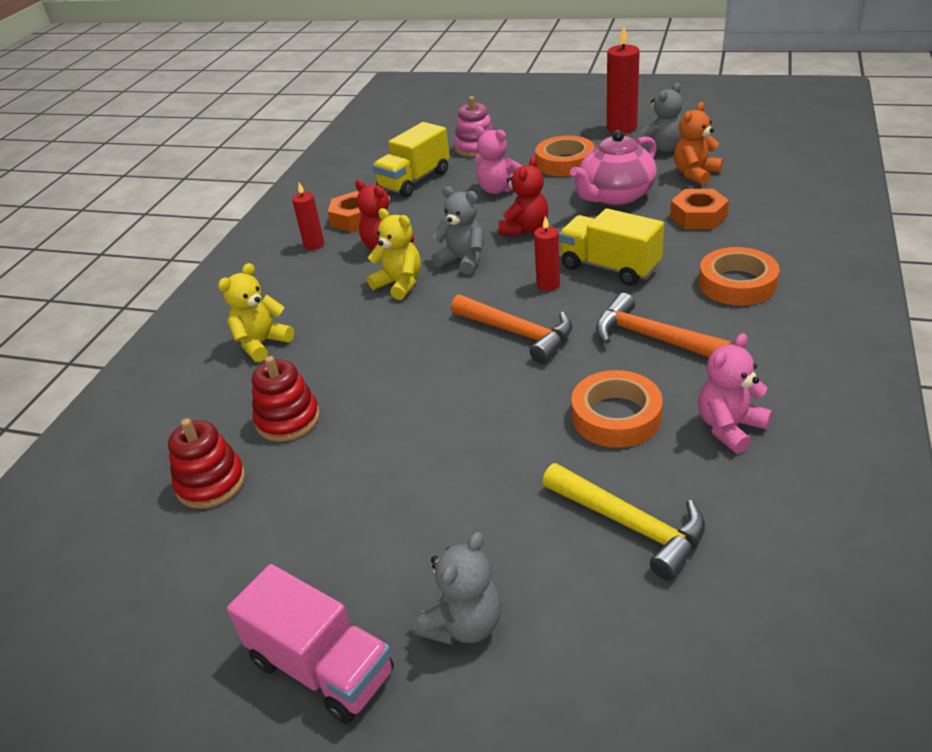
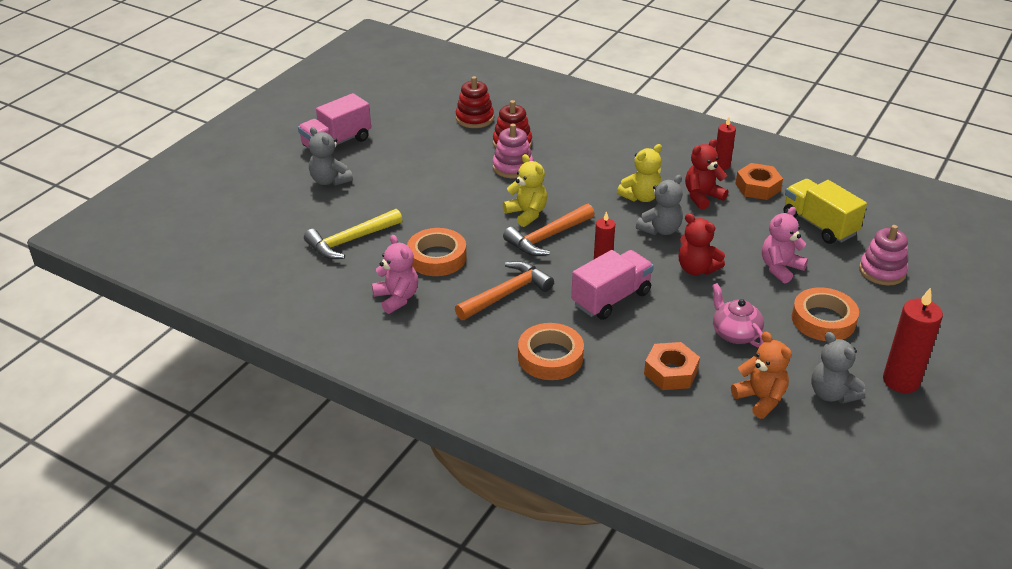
camera: 100 degrees right, 0 degrees up
yellow teddy bear [218,263,294,362] -> yellow teddy bear moved to [503,154,547,227]
yellow truck [559,208,664,286] -> pink truck [571,250,654,320]
pink teapot [570,130,657,206] -> pink teapot [712,283,764,348], size x0.66
none -> pink stacking toy [493,124,533,178]

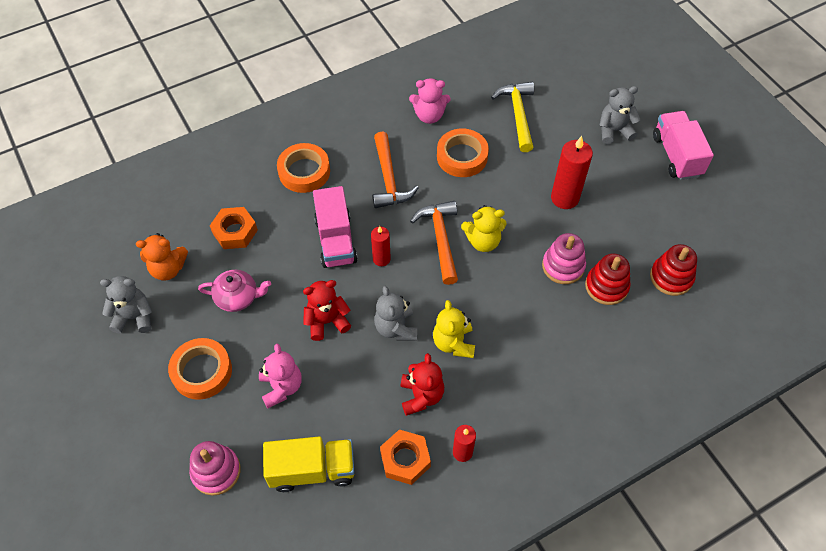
camera: 120 degrees right, 20 degrees up
red candle [883,287,943,393] -> red candle moved to [551,136,593,209]

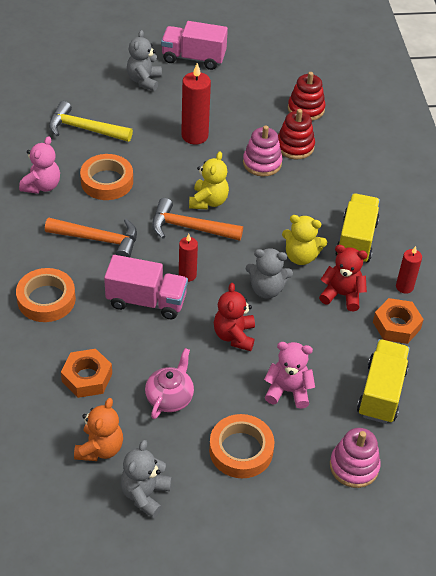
camera: 70 degrees left, 10 degrees down
none -> yellow truck [335,193,380,262]

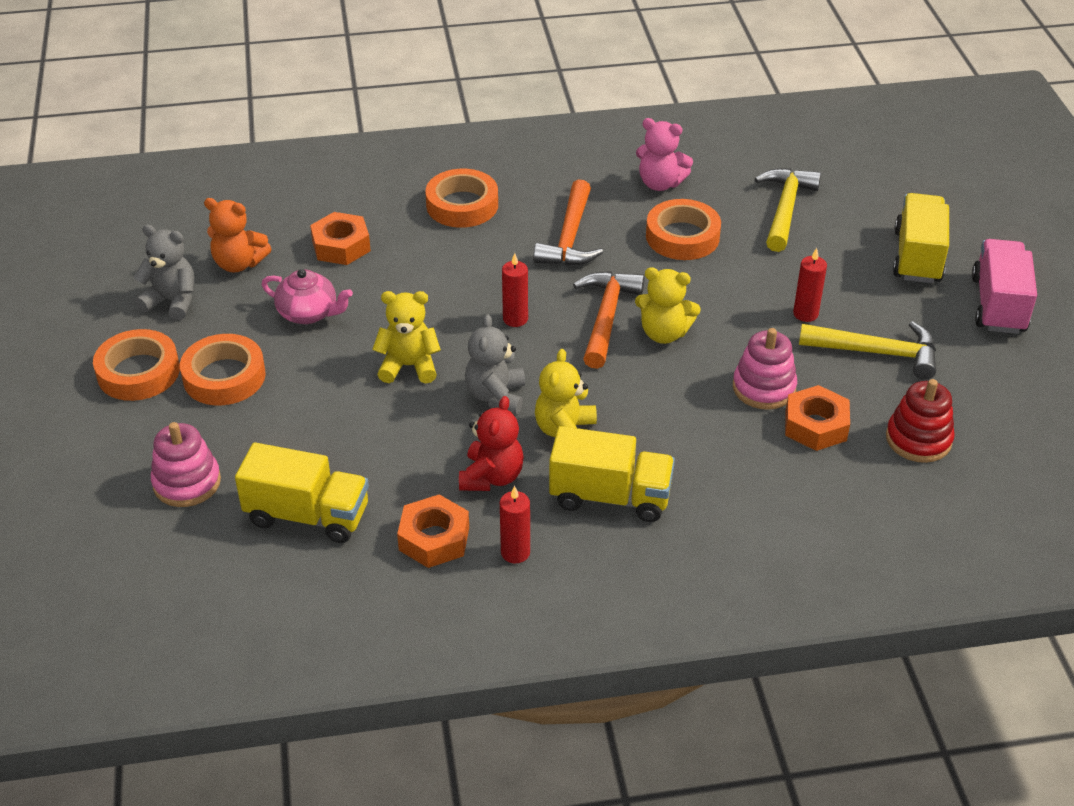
camera: 90 degrees right, 5 degrees down
pink truck [104,255,188,319] -> none
grey teddy bear [127,30,162,91] -> yellow truck [893,193,949,283]
red candle [181,63,211,145] -> red candle [793,248,827,322], size x0.59
red teddy bear [214,283,255,351] -> yellow teddy bear [372,291,441,384]
pink teddy bear [264,342,315,409] -> none
red stacking toy [278,109,315,159] -> orange nut [785,385,850,451]
none -> orange tape [93,329,180,401]
none -> yellow hammer [799,321,936,380]

